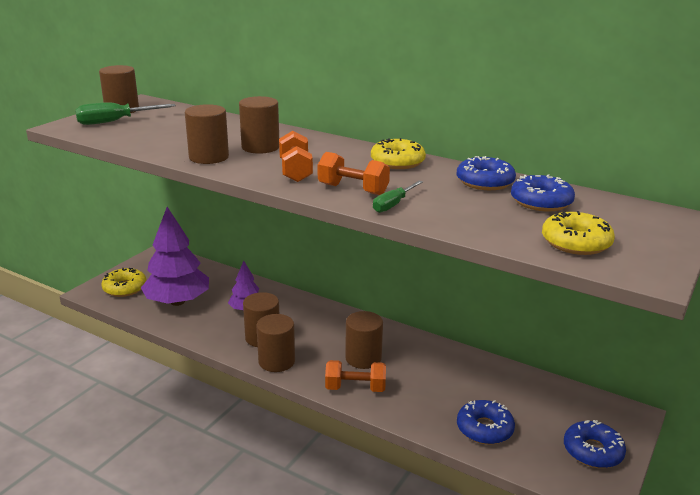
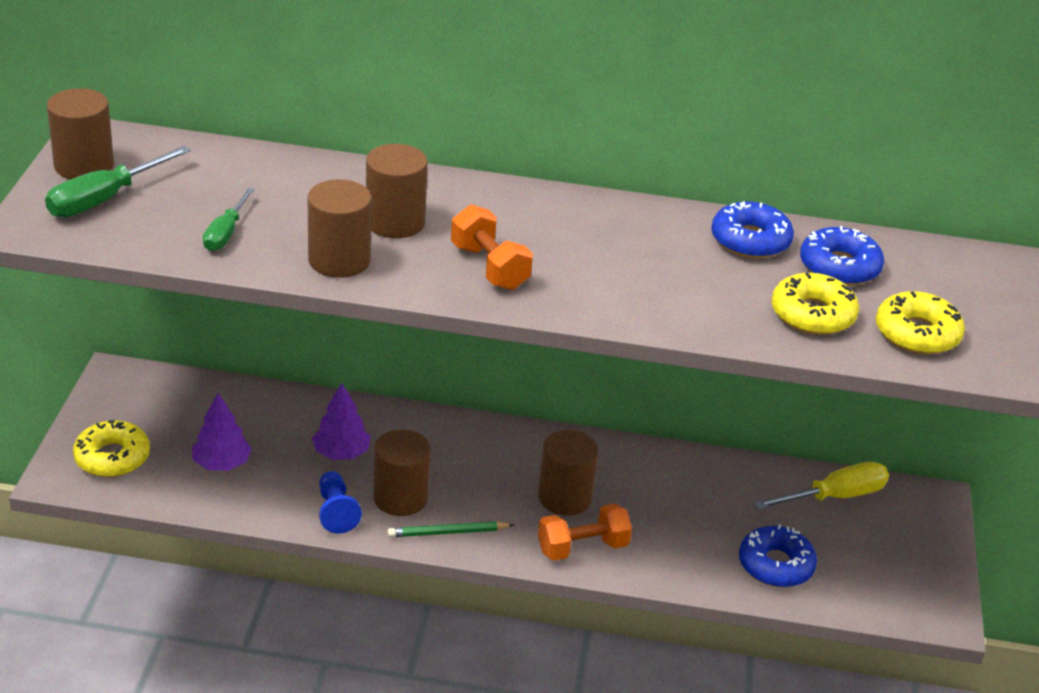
camera: 25 degrees left, 10 degrees up
purple tree [141,207,209,306] -> purple tree [192,393,252,471], size x0.53
brown cylinder [256,314,295,372] -> green pencil [388,522,514,537]
orange dumbbell [318,152,390,195] -> none
yellow donut [371,138,426,169] -> yellow donut moved to [772,273,859,335]
green screwdriver [373,181,423,213] -> green screwdriver moved to [203,188,255,251]
blue donut [564,420,626,468] -> none
none -> blue pawn [319,471,362,534]
none -> yellow screwdriver [754,462,889,510]

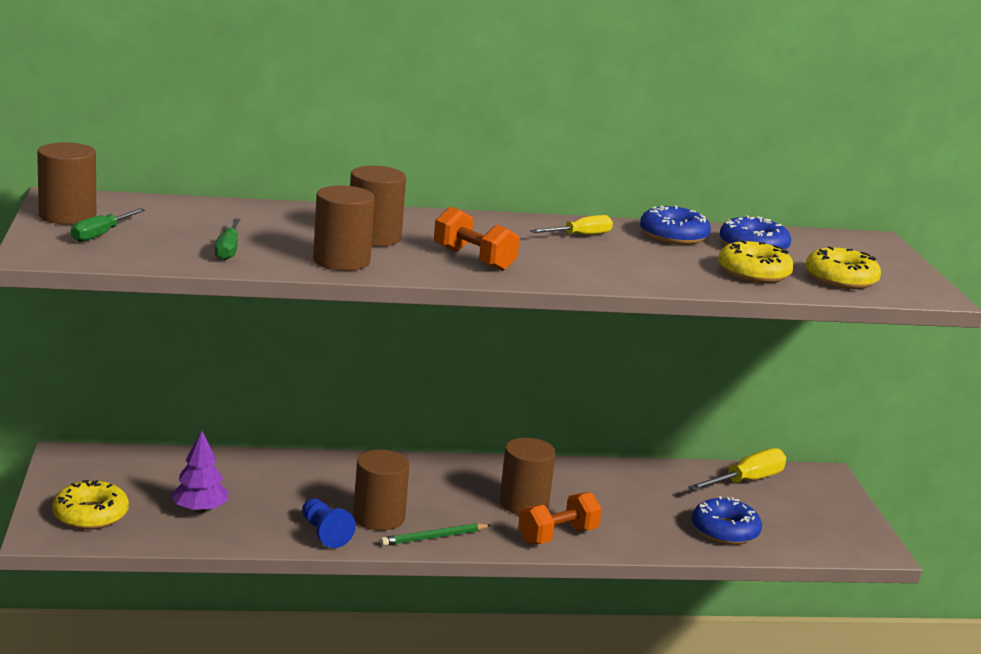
camera: 15 degrees left, 15 degrees down
green screwdriver [45,146,191,218] -> green screwdriver [71,208,145,242], size x0.65
purple tree [312,383,371,460] -> none
none -> yellow screwdriver [530,215,613,235]

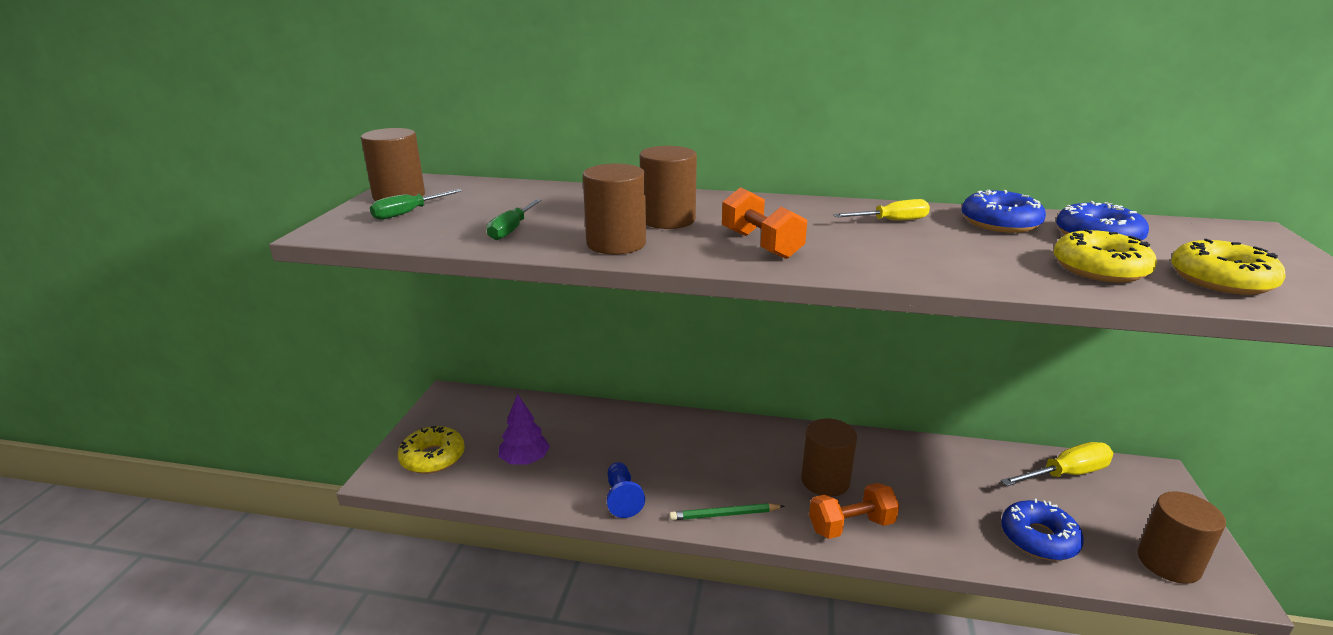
camera: 20 degrees right, 5 degrees up
brown cylinder [353,450,410,530] -> brown cylinder moved to [1137,491,1226,584]

